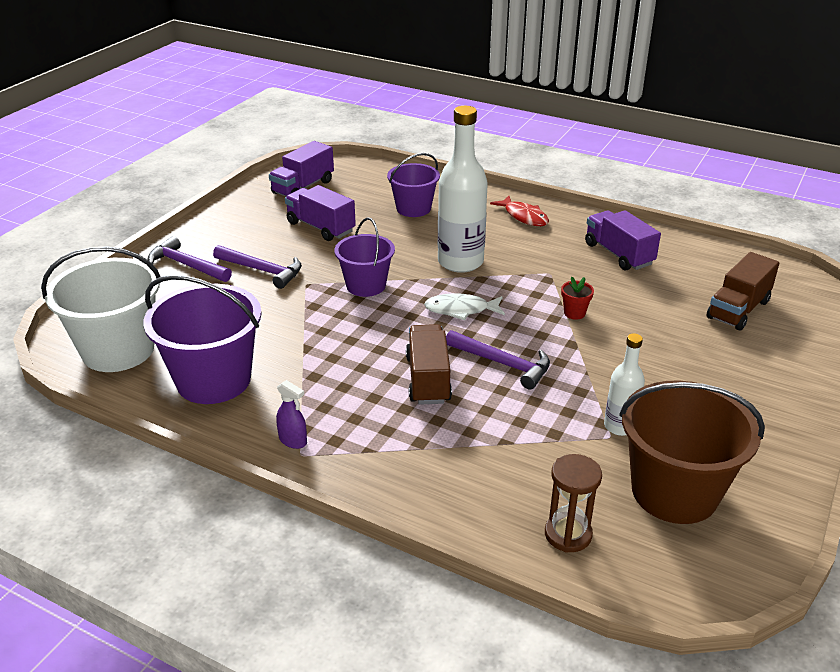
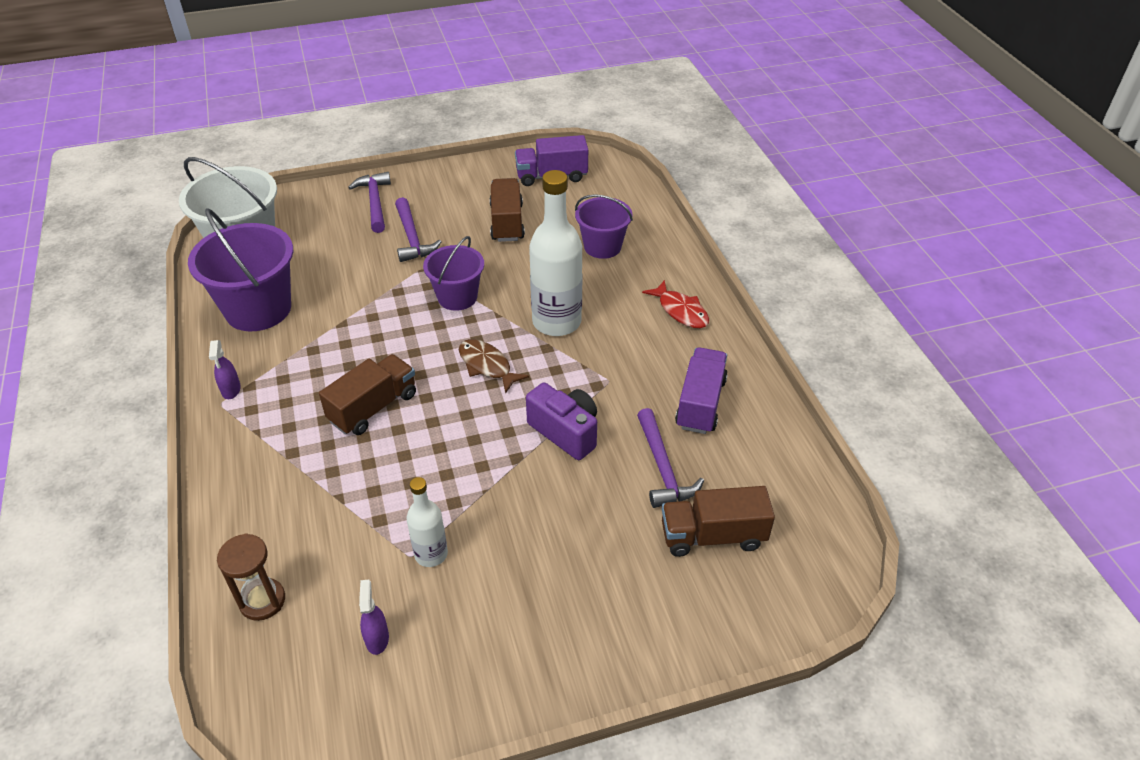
camera: 45 degrees right, 10 degrees up
purple truck [285,185,356,241] -> brown truck [490,178,525,242]
white fish [424,293,505,320] -> brown fish [459,339,529,394]
purple hammer [446,330,550,390] -> purple hammer moved to [637,408,704,508]
red fish [490,196,549,226] -> red fish turned 45 degrees counterclockwise [642,280,709,328]
red flower pot [561,277,594,320] -> purple camera [526,383,597,460]
brown bucket [619,380,765,524] -> purple spray bottle [359,580,389,655]

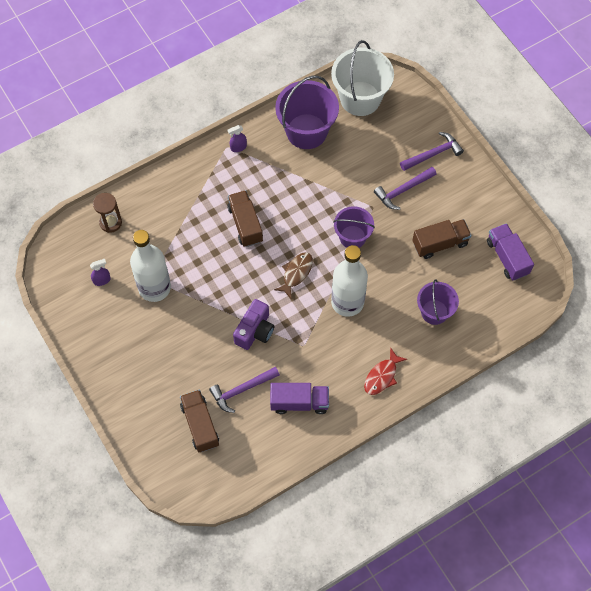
camera: 75 degrees right, 20 degrees up
brown truck [319,354,416,435] -> brown truck turned 135 degrees counterclockwise [227,190,263,247]
white bottle [407,477,448,567] -> white bottle [130,230,171,302], size x1.85

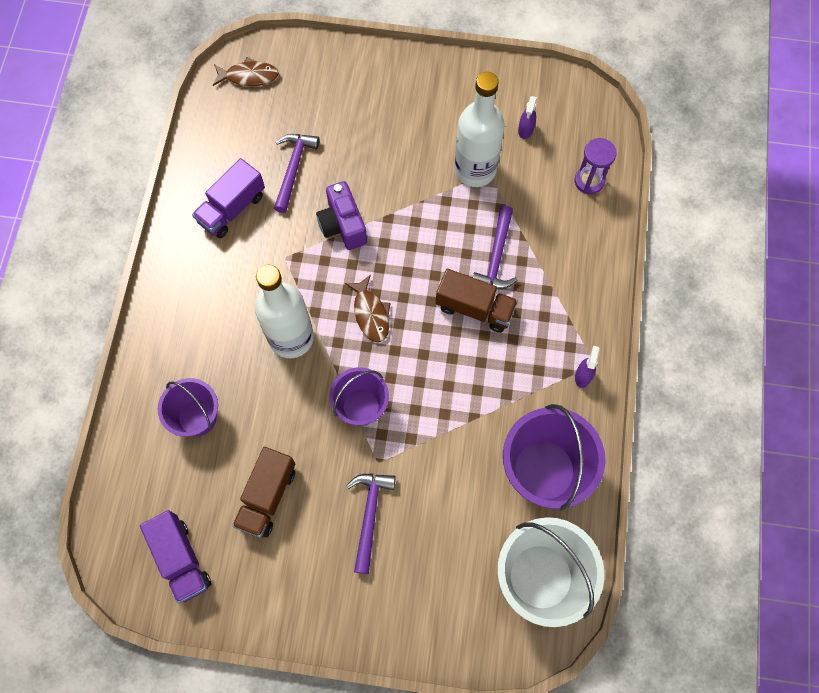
camera: 130 degrees right, 5 degrees up
brown hourglass [93,193,122,233] -> purple hourglass [575,138,617,194]
brown truck [180,390,219,453] -> none
red fish [364,348,407,395] -> none
purple hammer [400,132,464,171] -> purple hammer moved to [473,205,517,289]
purple truck [487,223,534,281] -> purple truck turned 45 degrees clockwise [140,510,212,604]
none -> brown fish [213,57,279,86]

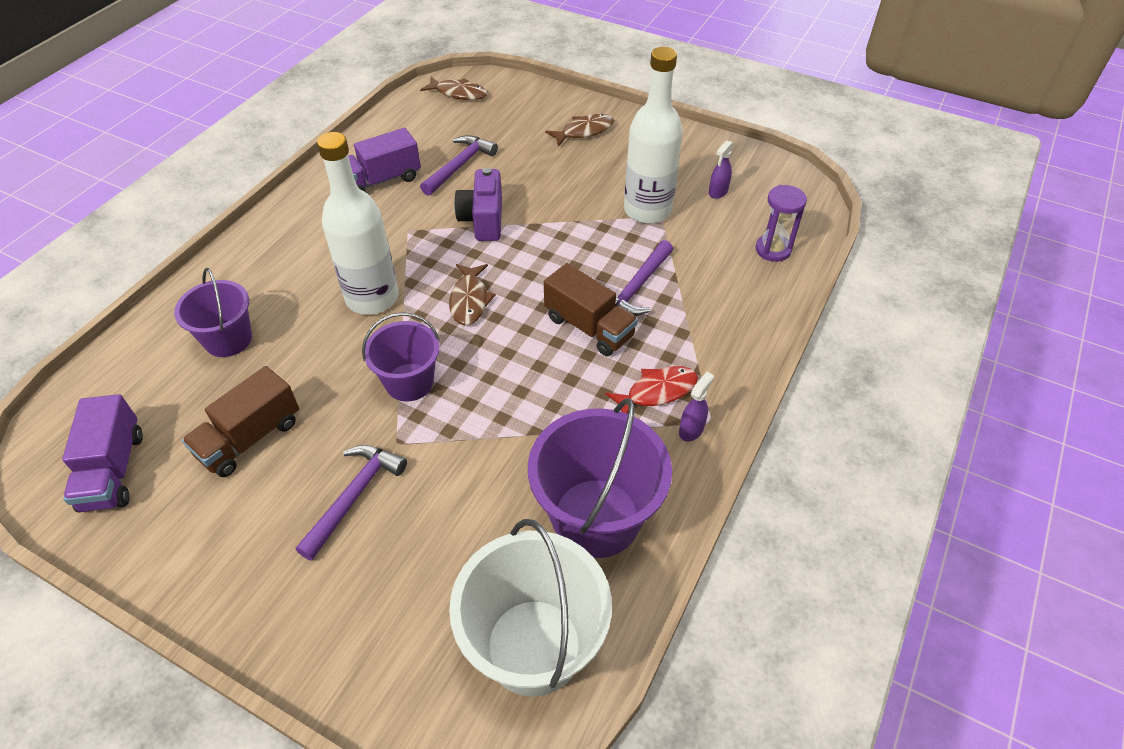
camera: 20 degrees right, 20 degrees down
none -> brown fish [545,114,614,147]
none -> red fish [606,366,698,414]

